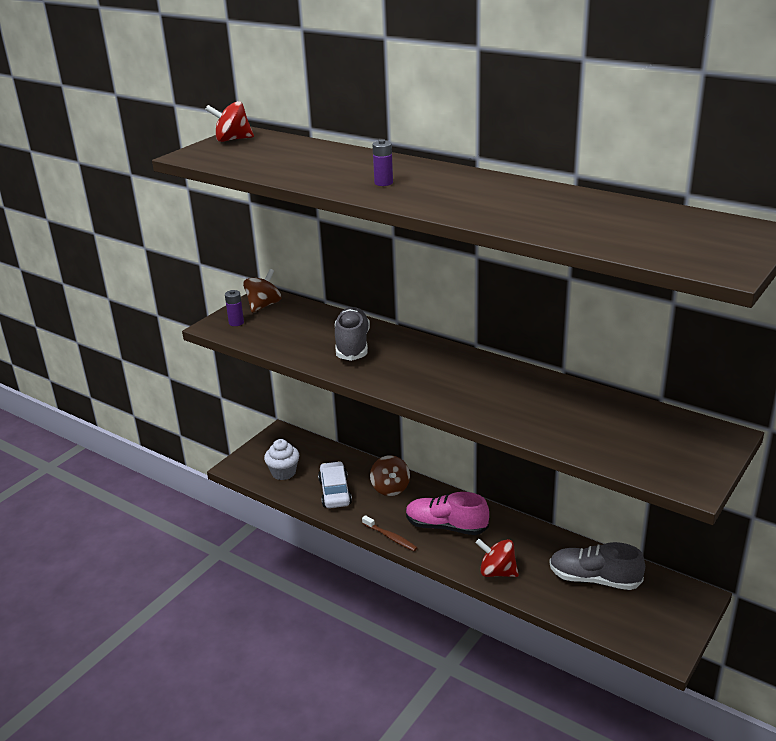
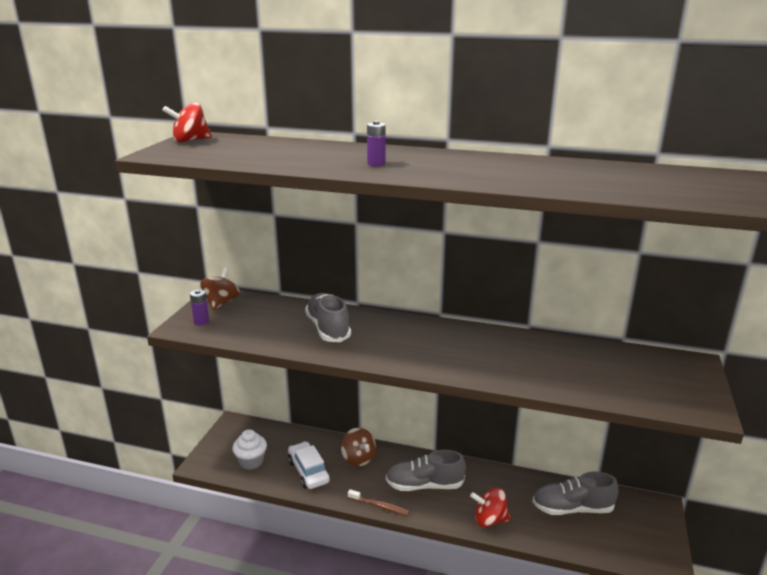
camera: 20 degrees left, 5 degrees down
pink shoe [406,492,489,535] -> grey shoe [386,450,466,491]

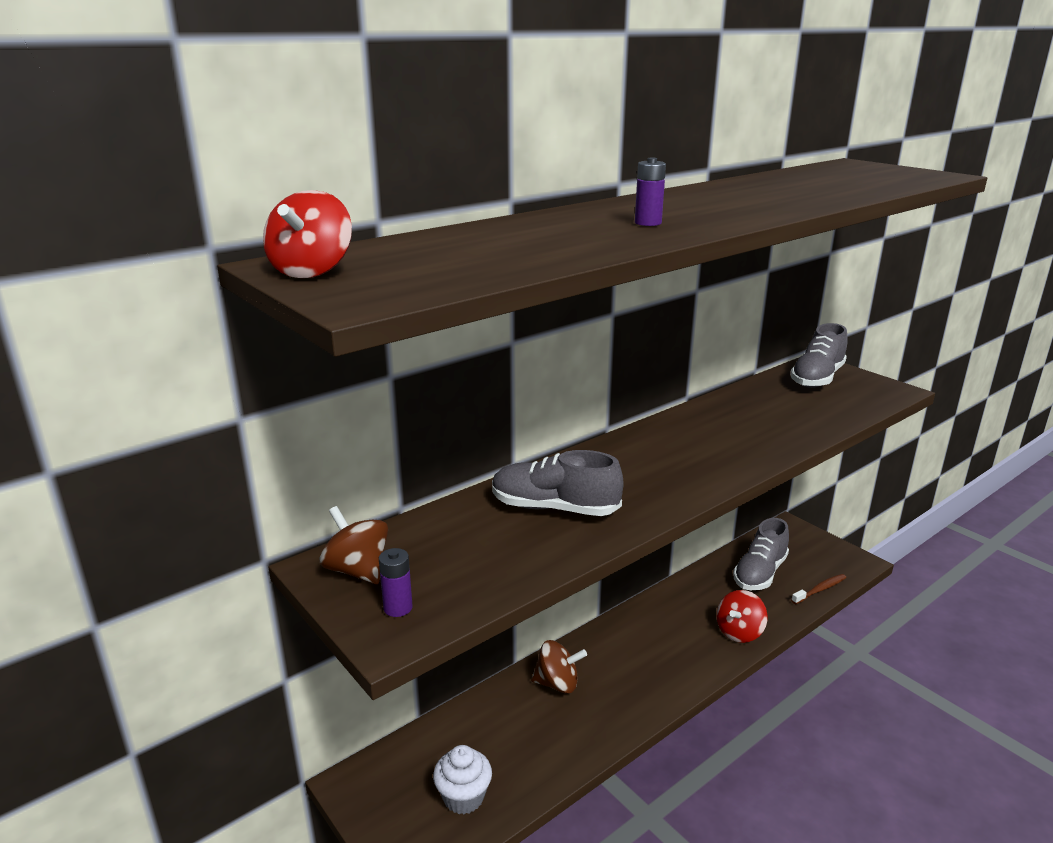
camera: 55 degrees left, 0 degrees up
white car [288,441,330,489] -> none
brown toothbrush [348,489,410,516] -> brown toothbrush moved to [791,574,846,604]
grey shoe [386,450,466,491] -> grey shoe moved to [790,323,848,388]

